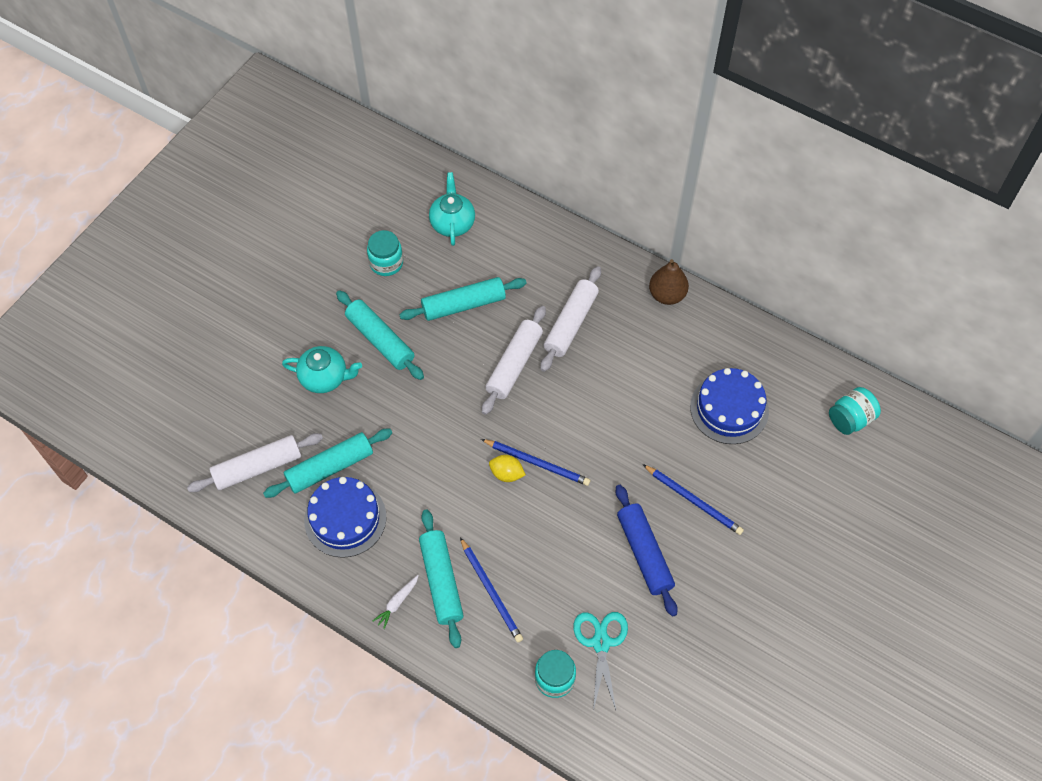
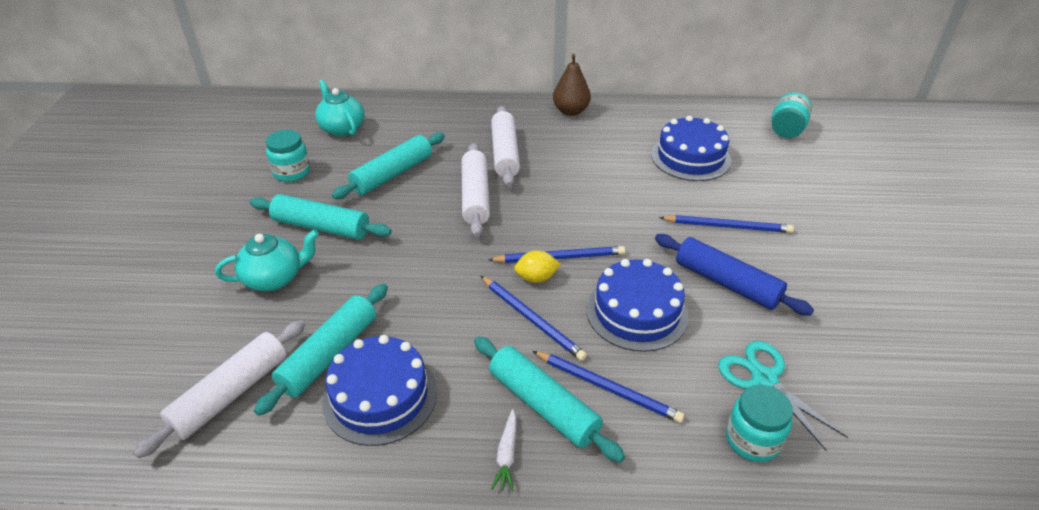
camera: 30 degrees left, 20 degrees down
none -> blue pencil [481,276,587,361]
none -> blue cake [586,259,689,352]

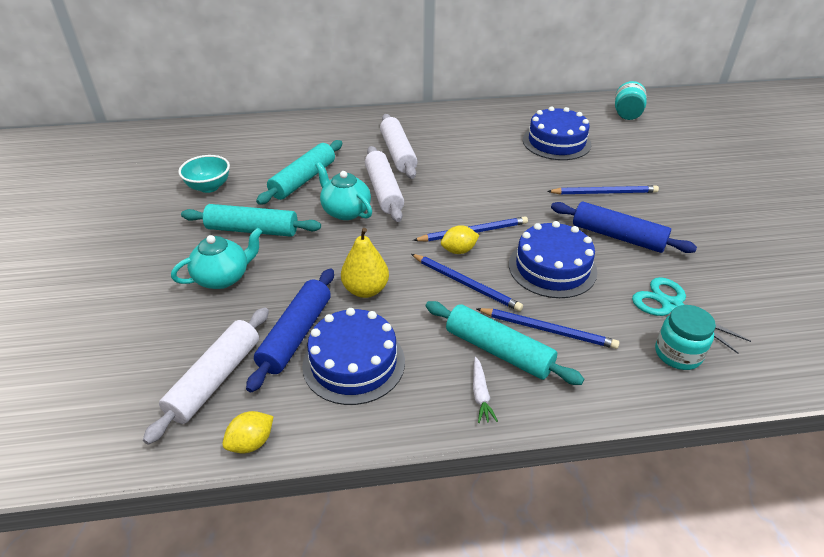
camera: 10 degrees left, 0 degrees up
turquoise rolling pin [254,284,388,416] -> blue rolling pin [246,269,334,392]
turquoise jar [266,130,310,182] -> turquoise bowl [178,155,230,193]
turquoise teapot [315,80,365,136] -> turquoise teapot moved to [315,162,372,220]
brown pear [553,54,591,116] -> none
none -> yellow lemon [222,411,274,454]
none -> yellow pear [341,228,389,298]

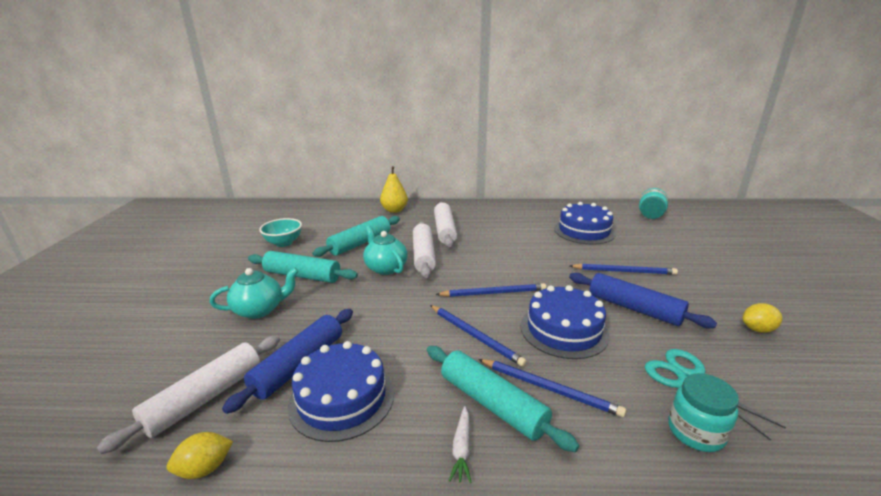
camera: 10 degrees right, 15 degrees down
yellow pear [341,228,389,298] -> yellow pear moved to [380,166,408,213]
yellow lemon [441,225,479,254] -> yellow lemon moved to [743,303,782,333]

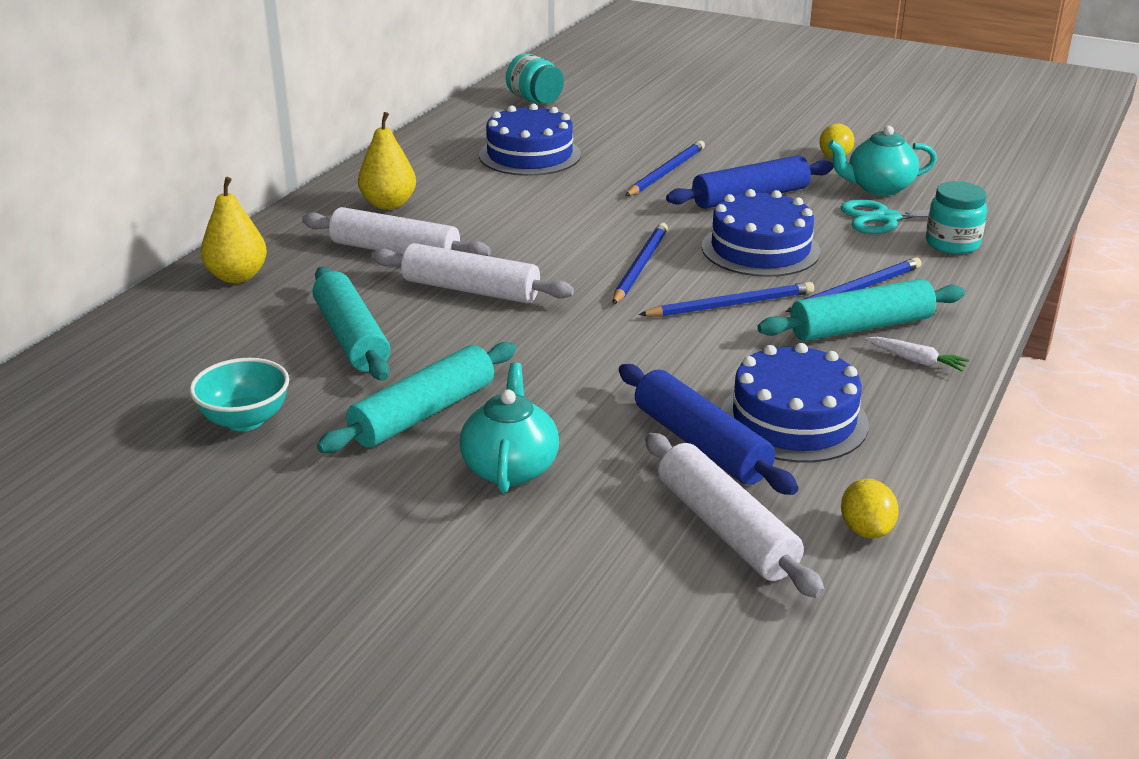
camera: 65 degrees left, 5 degrees up
turquoise teapot [363,226,408,275] -> turquoise teapot moved to [828,126,937,196]
none -> yellow pear [358,112,416,210]

